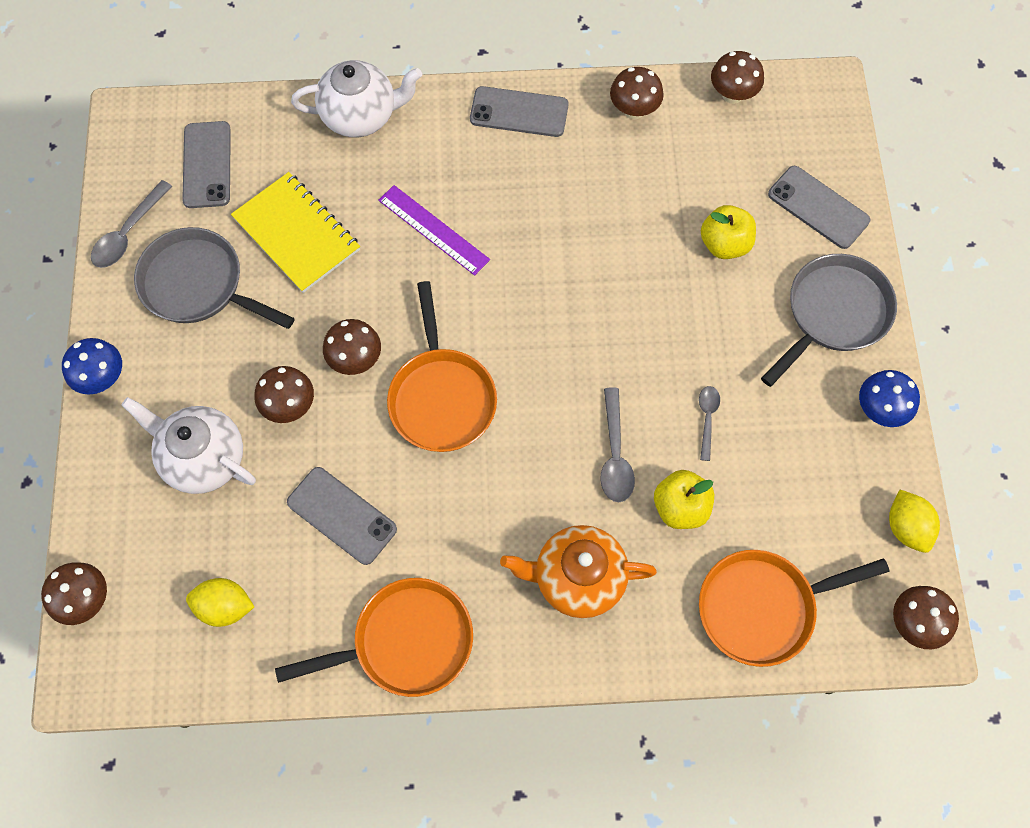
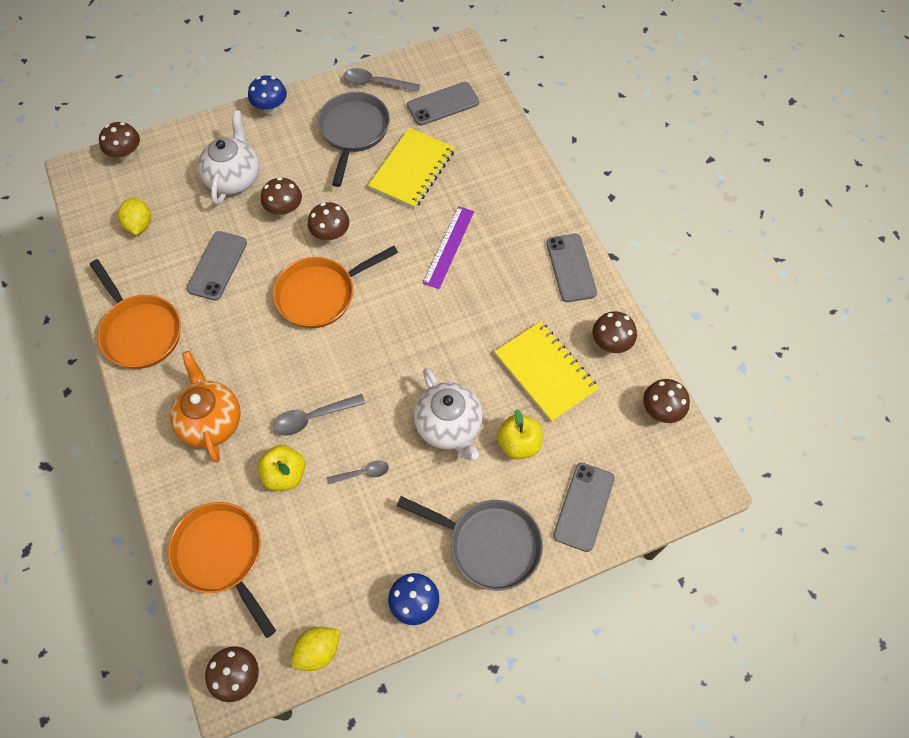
camera: 70 degrees right, 5 degrees down
white teapot [291,60,422,137] -> white teapot moved to [414,368,483,460]
none -> yellow notebook [495,321,599,422]

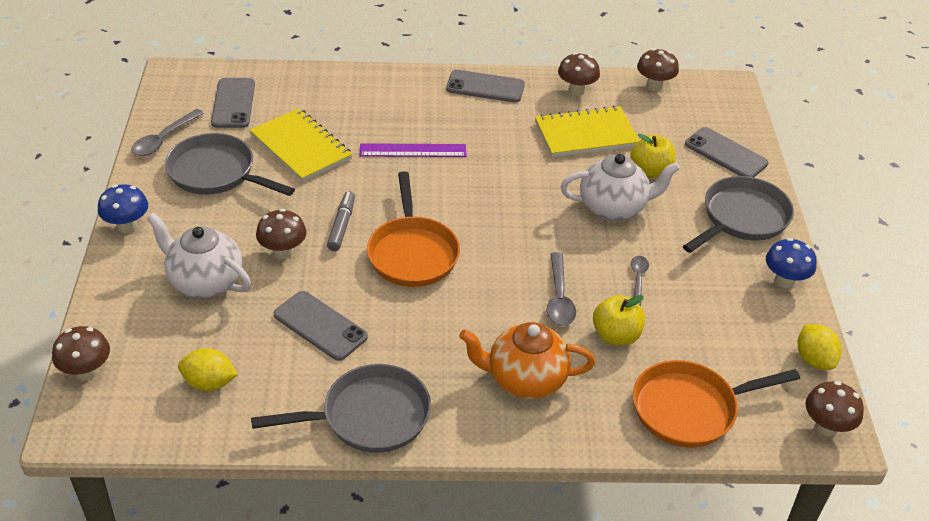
camera: 70 degrees left, 20 degrees down
orange pan [90,259,181,369] -> grey pan [251,364,431,453]
brown mushroom [308,202,349,242] -> grey marker [327,191,355,251]
purple ruler [423,206,474,289] -> purple ruler turned 45 degrees counterclockwise [360,143,467,157]

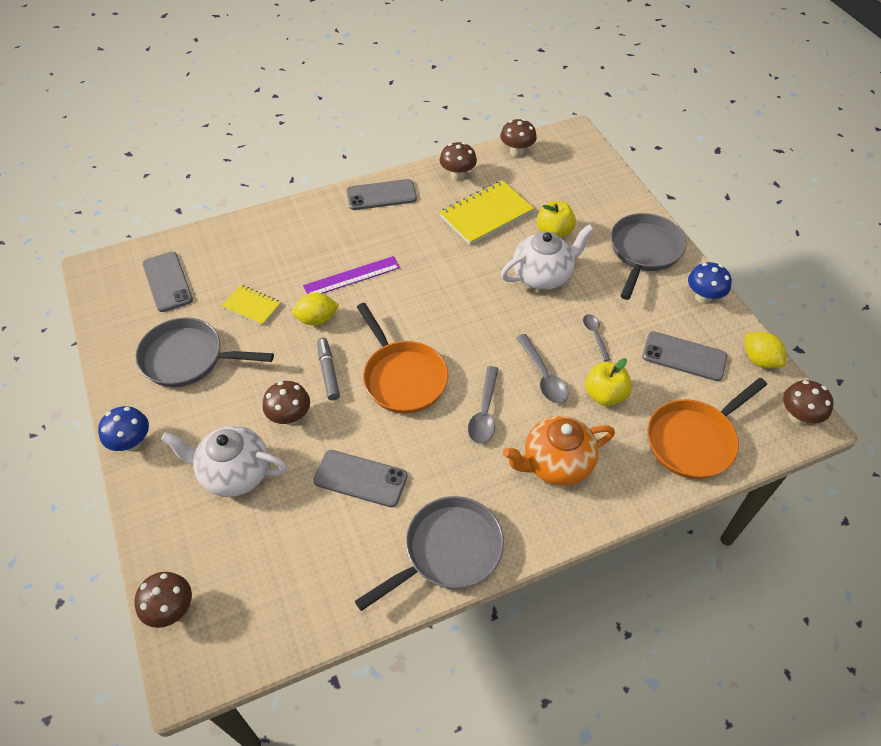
camera: 20 degrees left, 10 degrees up
grey spoon [131,109,204,156] -> grey spoon moved to [468,366,499,444]
yellow lemon [178,348,238,391] -> yellow lemon moved to [292,292,339,326]
yellow notebook [250,108,353,182] -> yellow notebook [222,285,281,325], size x0.56
grey phone [685,127,769,177] -> grey phone moved to [642,331,727,381]

